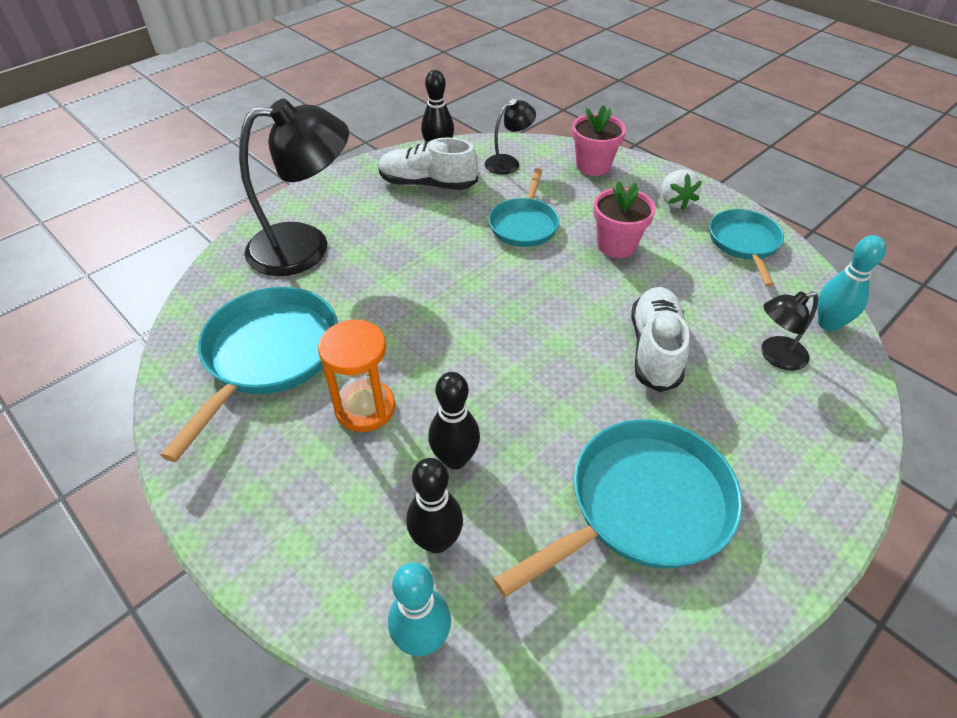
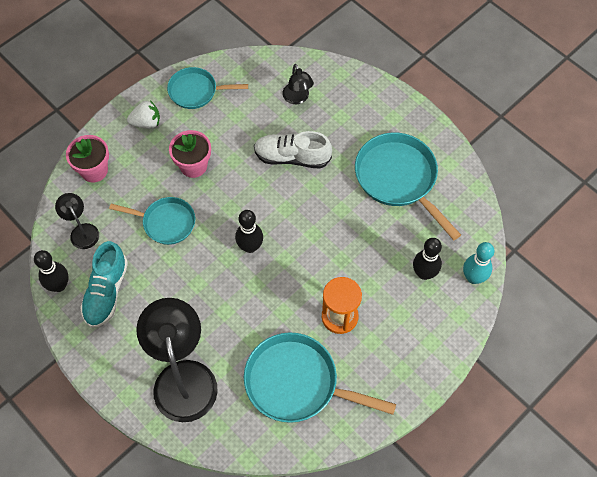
camera: 90 degrees left, 15 degrees up
white shoe [378,138,478,190] -> turquoise shoe [80,241,128,328]
black bowling pin [428,372,480,469] -> black bowling pin moved to [235,210,263,253]
turquoise bowling pin [817,235,886,332] -> none

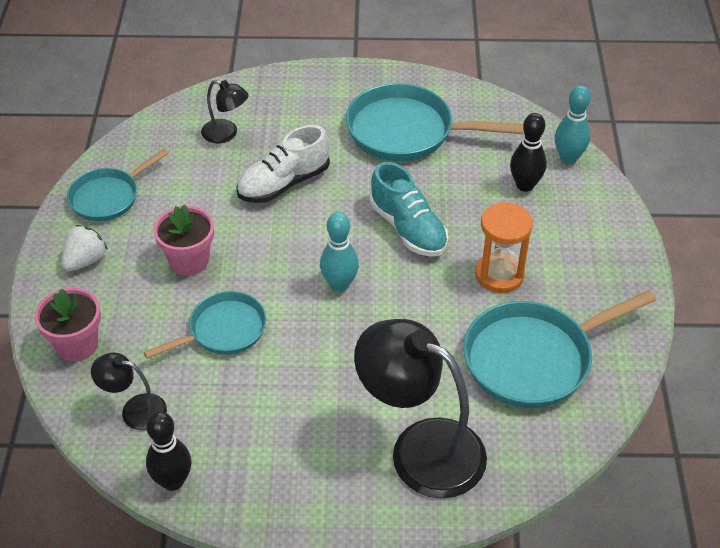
camera: 45 degrees left, 15 degrees down
turquoise shoe [80,241,128,328] -> turquoise shoe moved to [370,162,448,257]
black bowling pin [235,210,263,253] -> turquoise bowling pin [320,212,359,292]

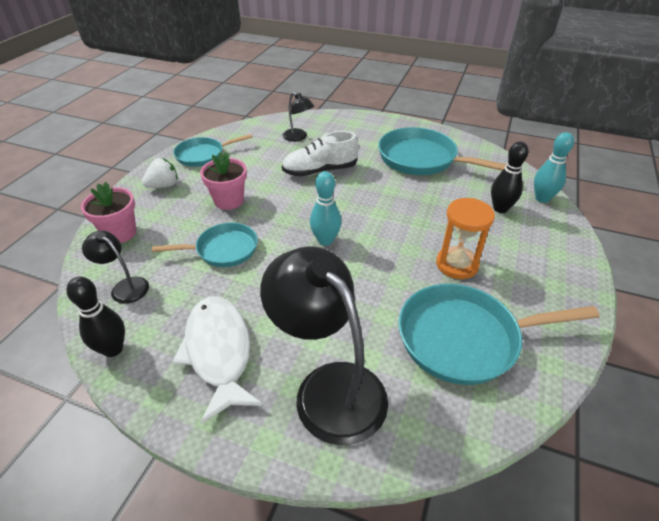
camera: 20 degrees right, 5 degrees down
turquoise shoe [370,162,448,257] -> none
none -> white fish [172,296,263,424]

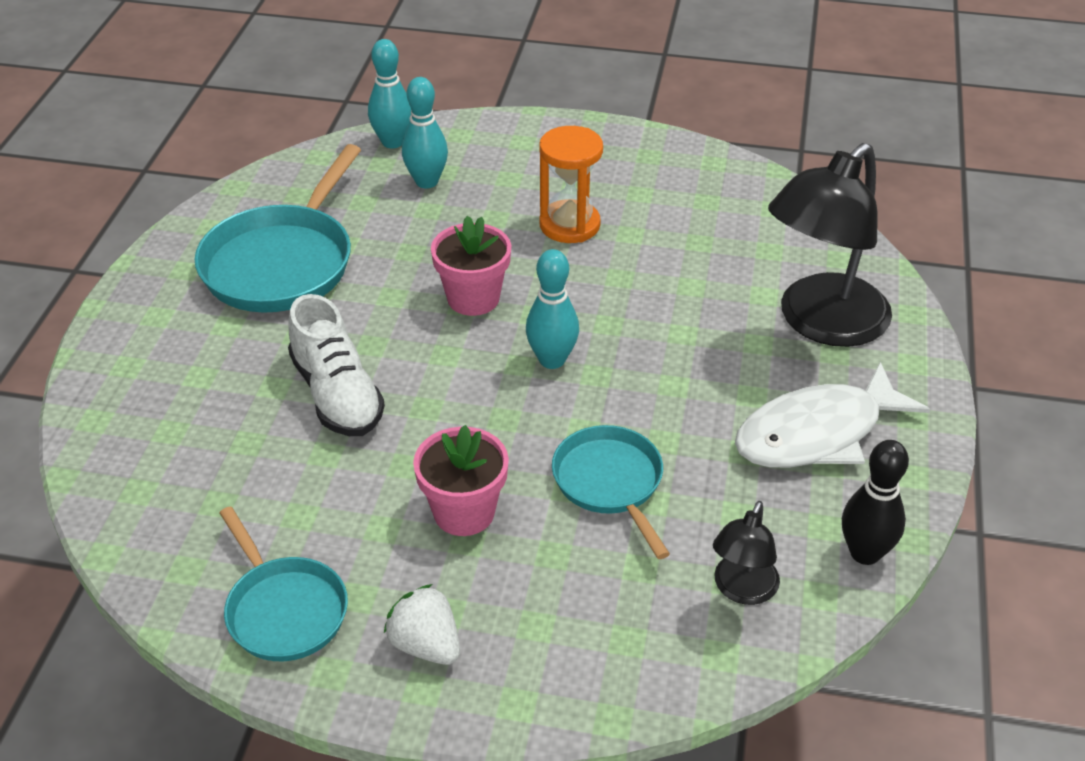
camera: 100 degrees left, 0 degrees up
pink flower pot [81,182,136,243] -> pink flower pot moved to [431,216,511,316]
black lamp [282,92,314,142] -> none
turquoise pan [399,284,600,385] -> none
black bowling pin [491,141,528,213] -> turquoise bowling pin [402,77,448,189]

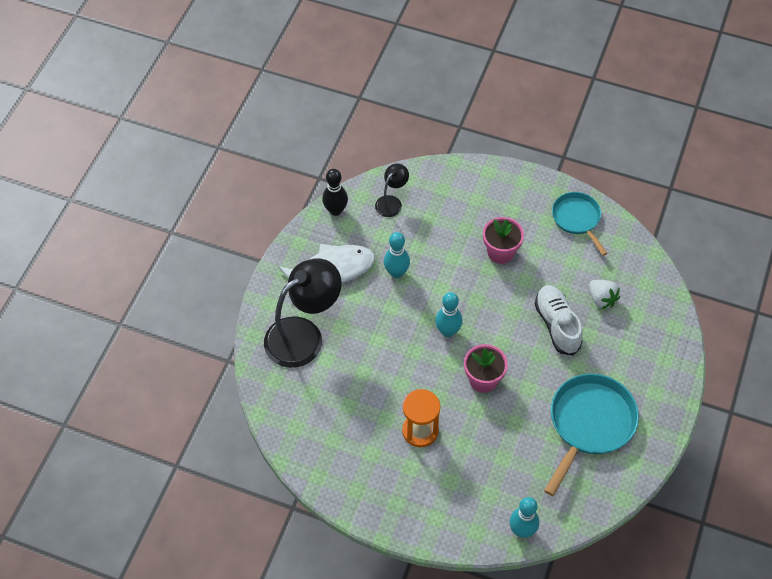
camera: 170 degrees left, 15 degrees up
white strawberry [384,584,460,665] -> white strawberry moved to [589,280,620,309]
turquoise bowling pin [402,77,448,189] -> turquoise bowling pin moved to [384,232,410,278]
turquoise pan [552,425,670,559] -> none

